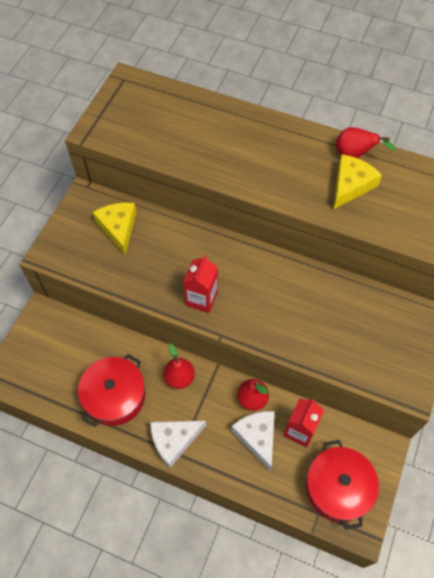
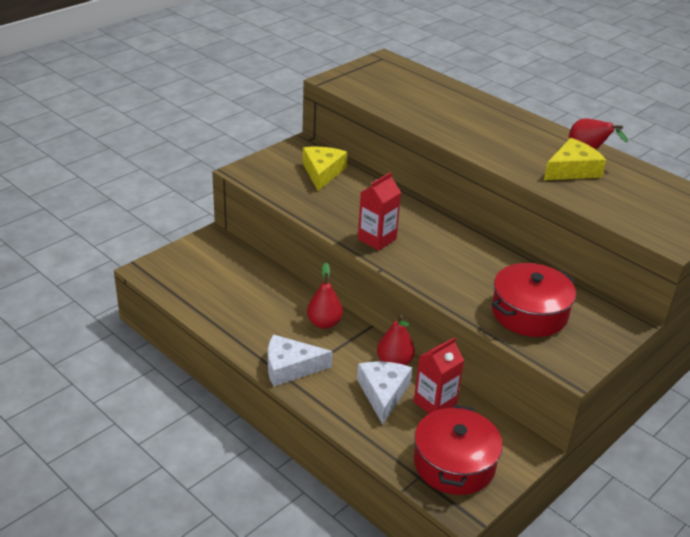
camera: 20 degrees right, 25 degrees down
red pot [78,354,145,427] -> red pot moved to [492,263,576,337]

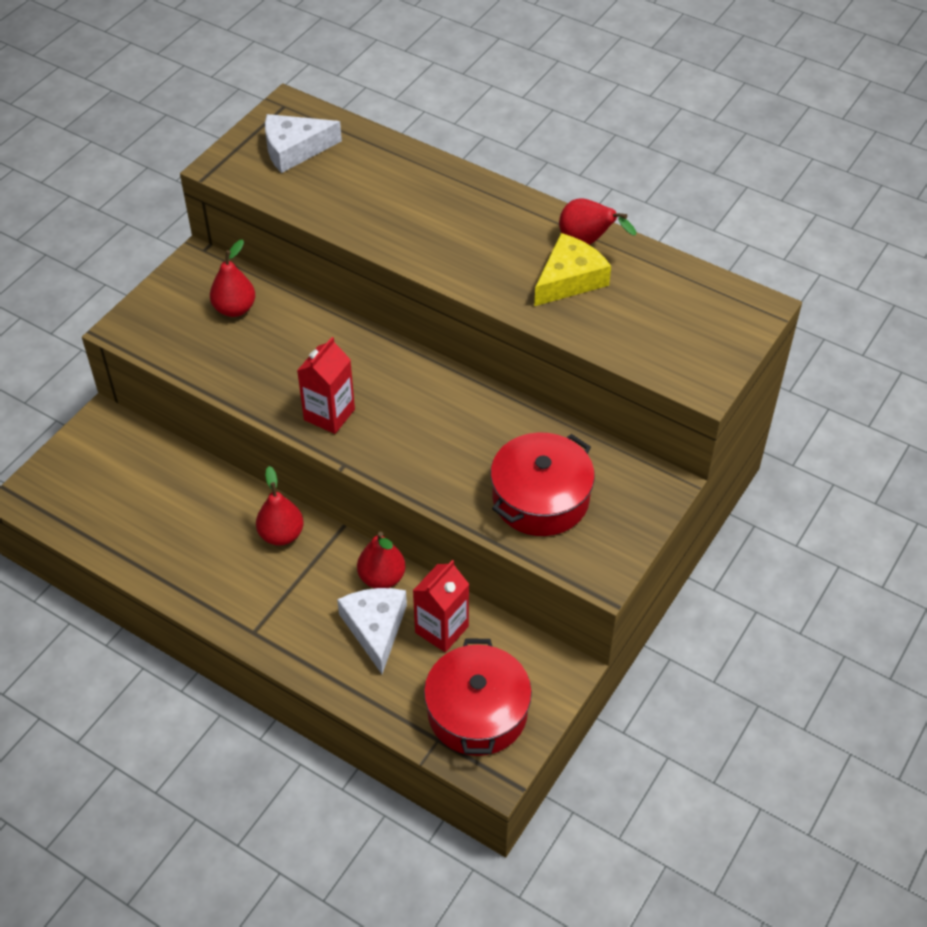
camera: 10 degrees left, 15 degrees up
white cheese [268,334,333,386] -> white cheese moved to [265,114,342,173]
yellow cheese [302,147,347,191] -> red pear [210,240,255,317]

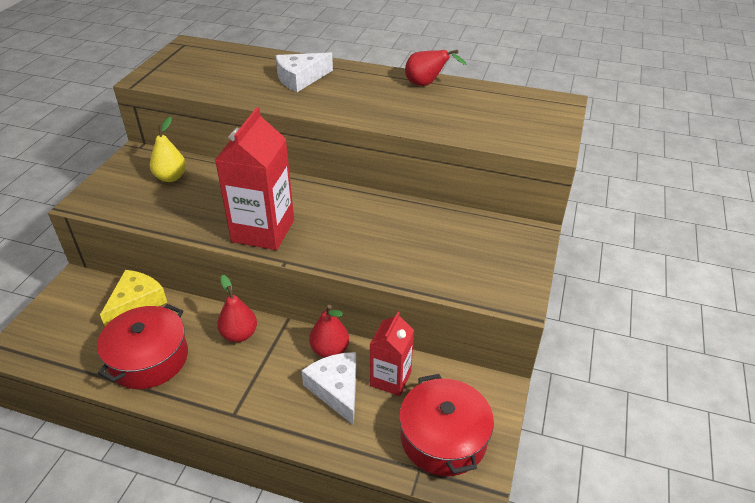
camera: 15 degrees left, 10 degrees down
red pear [210,240,255,317] -> yellow pear [150,117,186,182]
white cheese [265,114,342,173] -> white cheese moved to [276,52,333,92]
red carton [297,337,355,434] -> red carton [215,107,294,250], size x1.63
red pot [490,433,595,536] -> red pot moved to [97,304,188,389]
yellow cheese [534,233,611,306] -> yellow cheese moved to [100,270,167,326]

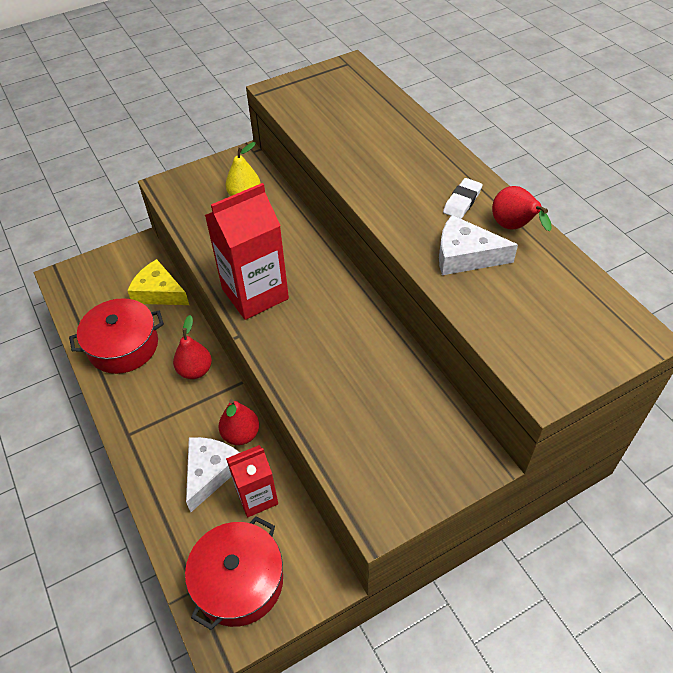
camera: 45 degrees right, 10 degrees up
yellow cheese [100,270,167,326] -> yellow cheese turned 135 degrees counterclockwise [127,259,189,305]
white cheese [276,52,333,92] -> white cheese moved to [439,215,518,275]
none -> white eraser [443,178,482,219]

